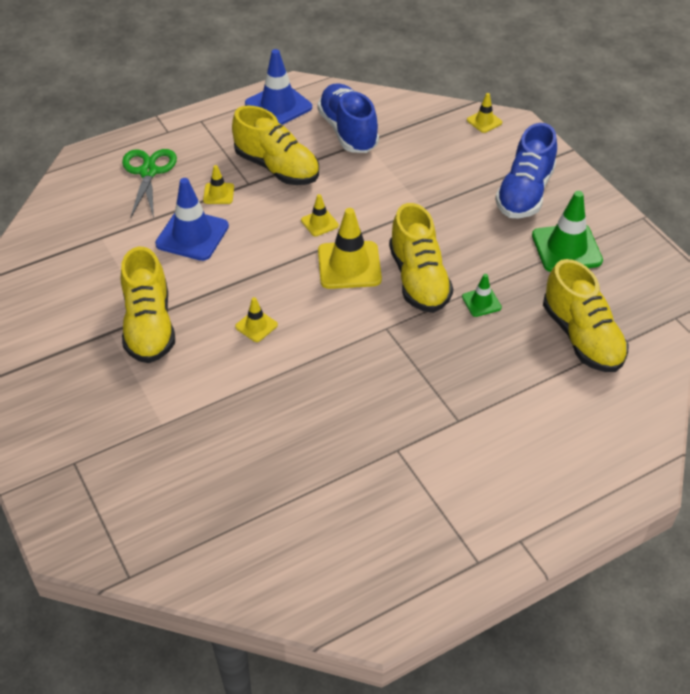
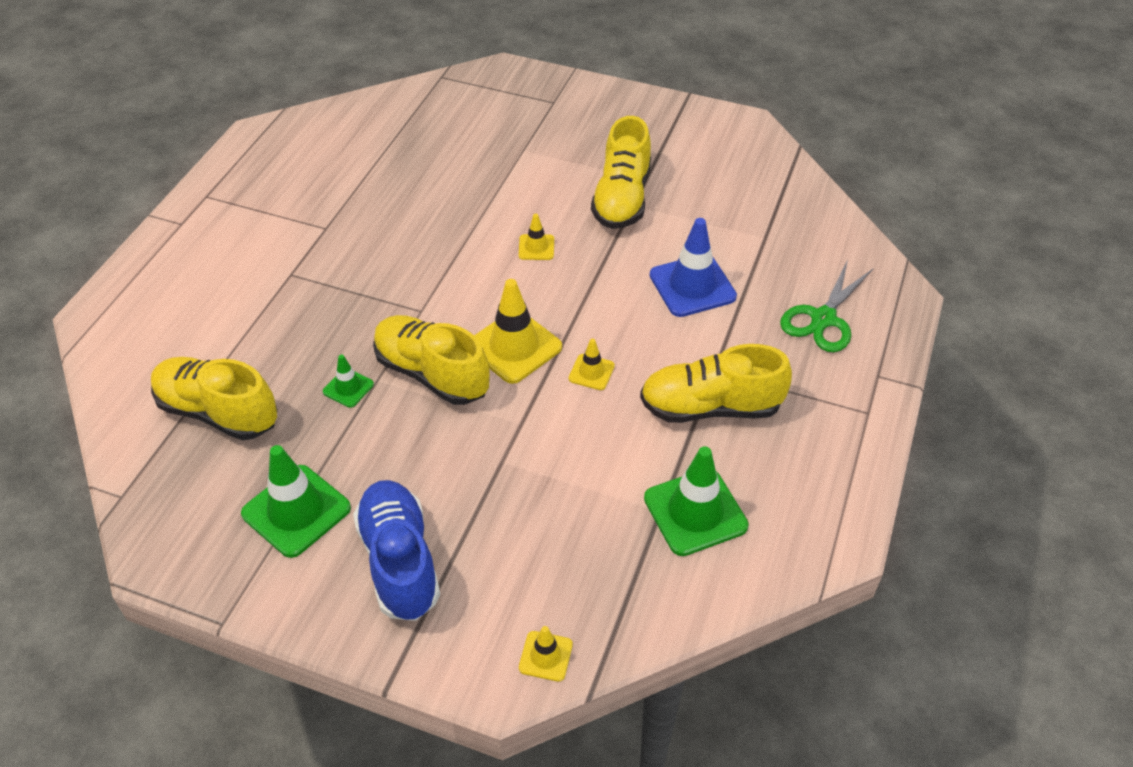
camera: 140 degrees right, 0 degrees up
yellow shoe [120,247,175,363] -> yellow shoe turned 120 degrees counterclockwise [591,116,651,229]
green scissors [122,149,177,218] -> green scissors turned 75 degrees clockwise [780,260,874,352]
yellow traffic cone [203,165,234,204] -> none
blue traffic cone [245,49,312,125] -> none
blue shoe [317,83,379,153] -> green traffic cone [644,446,749,556]

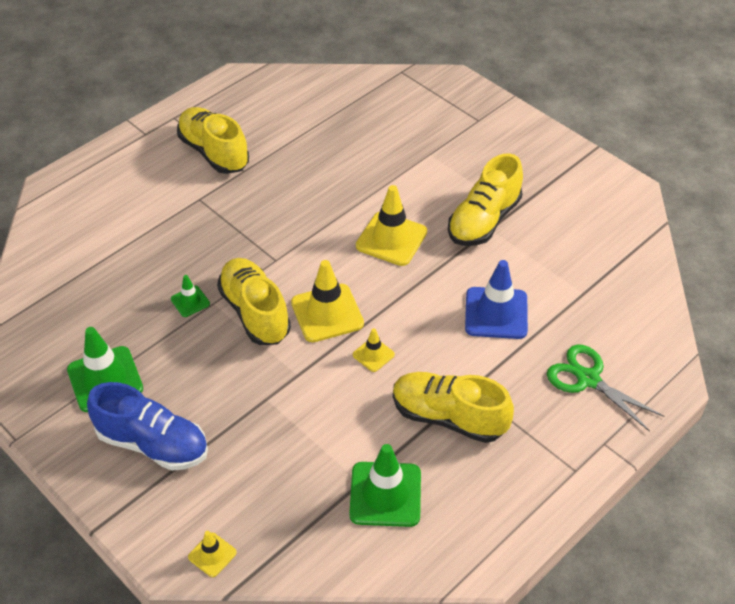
camera: 25 degrees right, 0 degrees up
yellow shoe [151,357,277,440] -> yellow shoe moved to [177,107,249,174]
blue shoe [353,480,440,621] -> blue shoe turned 105 degrees clockwise [87,382,208,470]
yellow traffic cone [519,214,554,260] -> yellow traffic cone [356,185,427,266], size x1.95
green scissors [780,260,874,352] -> green scissors turned 75 degrees clockwise [547,345,664,432]

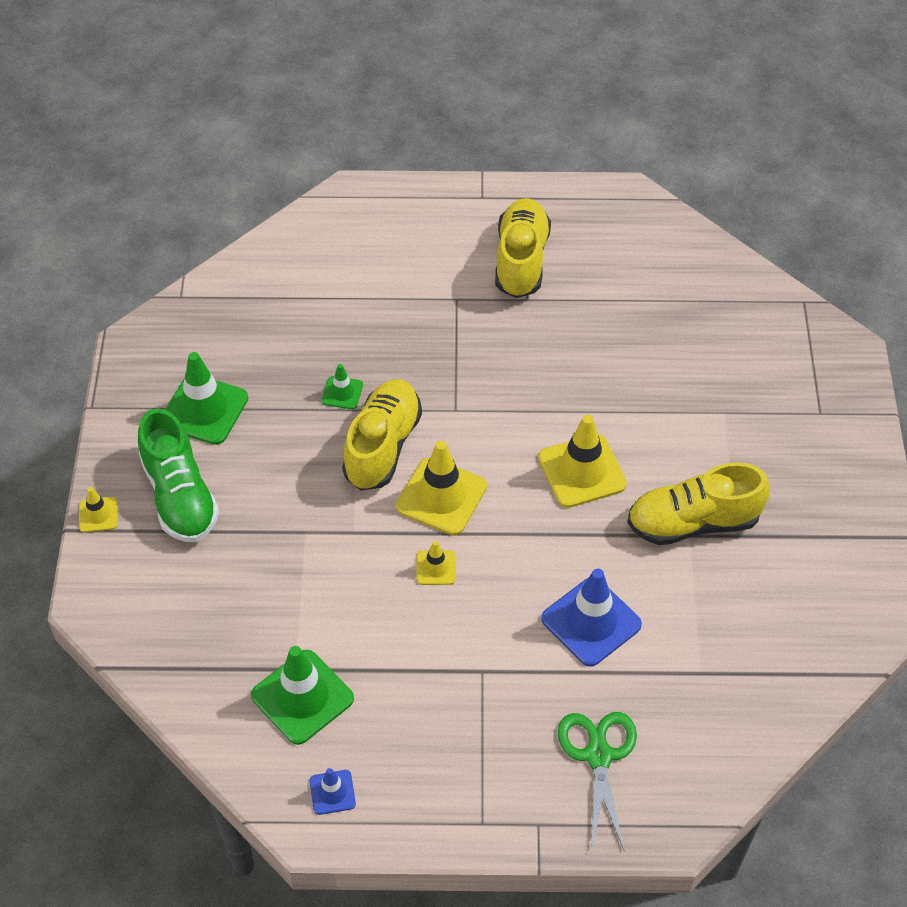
camera: 45 degrees right, 5 degrees up
blue shoe [87,382,208,470] -> green shoe [138,408,219,542]
yellow traffic cone [188,531,237,577] -> yellow traffic cone moved to [79,487,118,532]
yellow shoe [393,372,514,443] -> none
none -> blue traffic cone [310,768,356,815]

